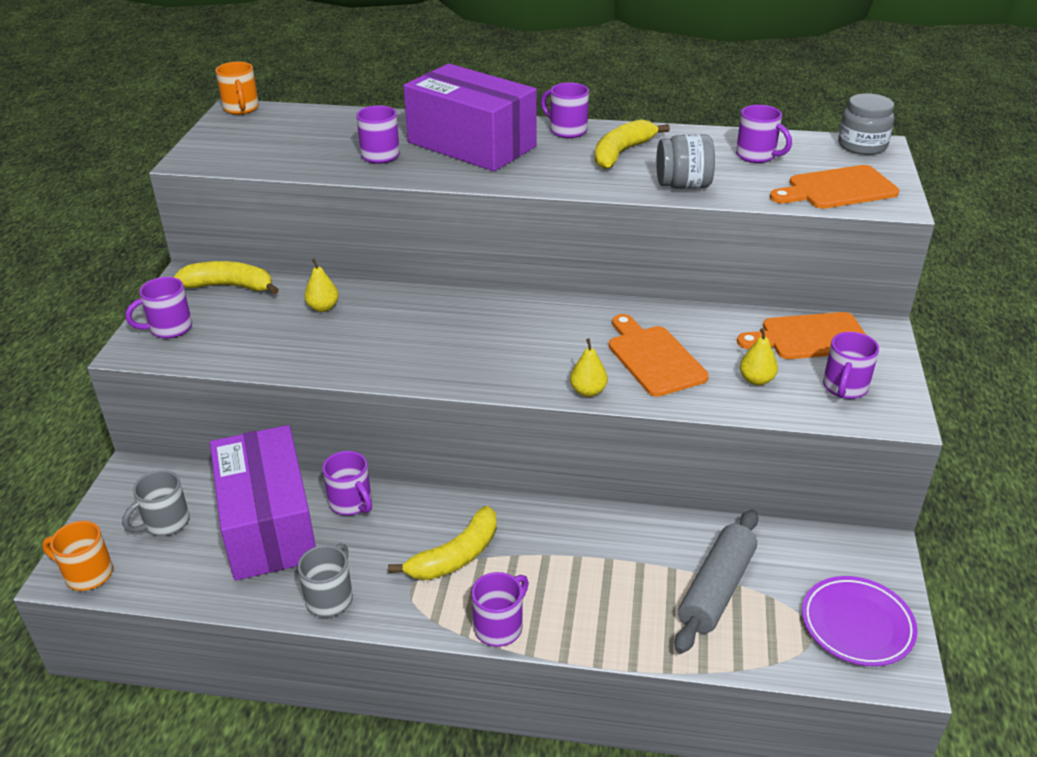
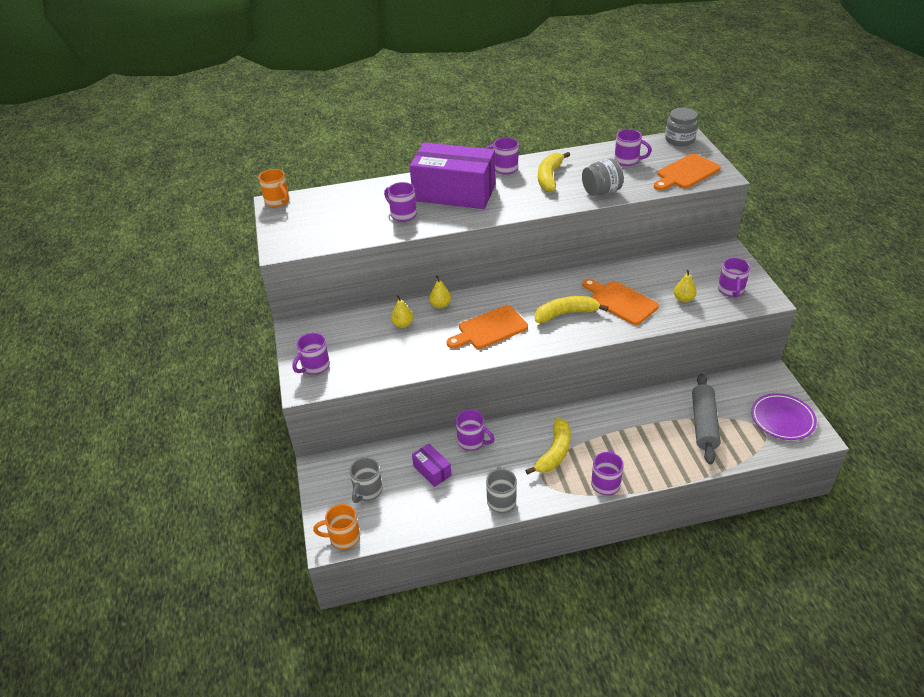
camera: 20 degrees left, 5 degrees up
yellow banana [174,261,279,295] -> yellow banana moved to [535,296,608,323]
purple box [210,425,316,580] -> purple box [412,444,452,487], size x0.42
yellow pear [570,339,608,397] -> yellow pear moved to [429,275,451,309]
orange cutting board [737,312,866,359] -> orange cutting board moved to [447,305,528,349]

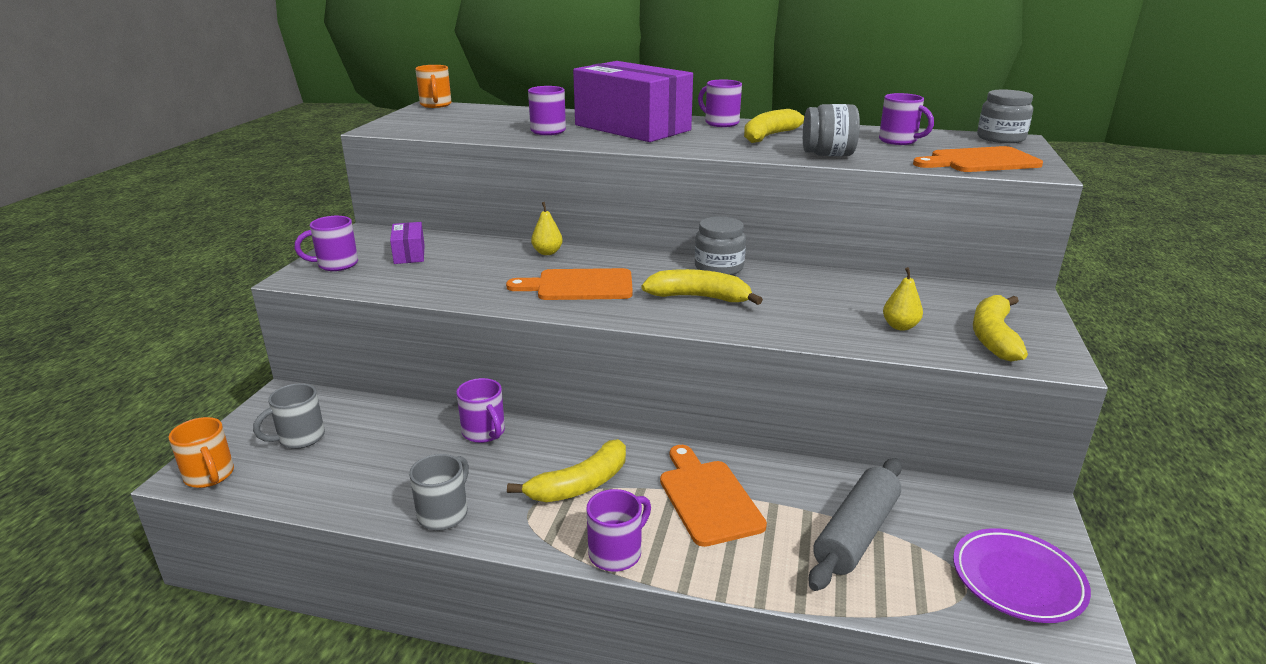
camera: 25 degrees right, 15 degrees down
orange mug [313,504,360,549] -> orange mug turned 150 degrees counterclockwise [168,417,234,488]
yellow pear [391,295,413,328] -> none
purple box [412,444,452,487] -> purple box moved to [390,222,424,264]
orange cutting board [582,279,659,325] -> orange cutting board moved to [660,445,767,547]
purple mug [718,258,750,297] -> yellow banana [973,295,1028,362]
none -> grey jar [695,216,746,275]

